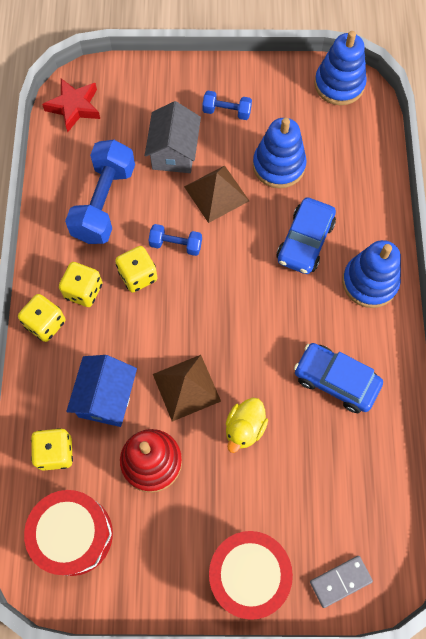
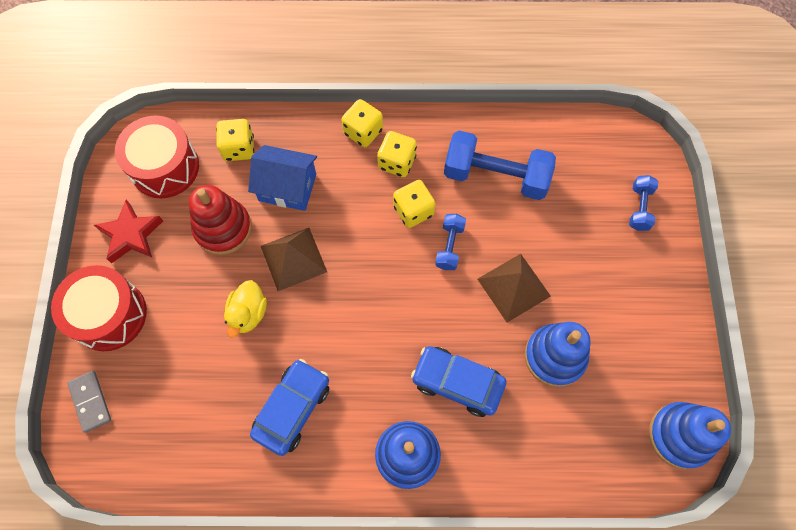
camera: 90 degrees right, 0 degrees up
red star [42,78,100,132] -> red star moved to [94,200,163,263]
grey house [145,101,201,173] -> none
blue dumbbell [202,91,252,120] -> blue dumbbell moved to [629,175,658,231]
yellow duck [226,398,268,453] -> yellow duck turned 105 degrees counterclockwise [224,280,267,338]

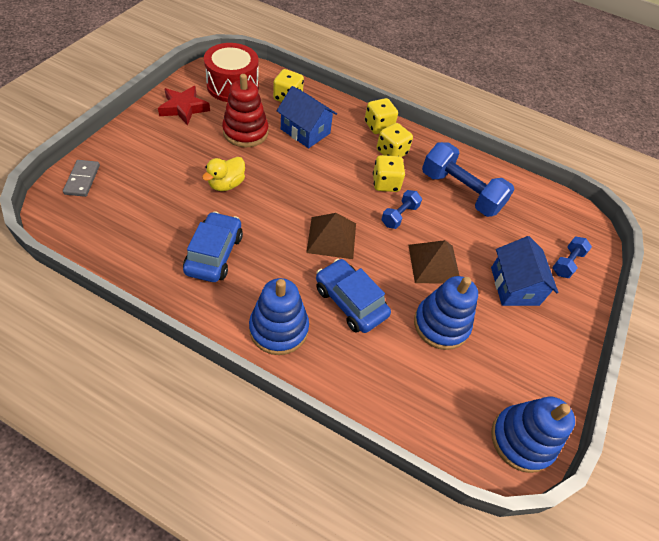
camera: 20 degrees right, 15 degrees down
red drum [51,265,147,351] -> none
blue car [250,359,329,456] -> blue car turned 45 degrees counterclockwise [183,211,243,282]
brown pyramid [261,228,327,291] -> brown pyramid moved to [306,213,356,259]
none -> blue house [491,236,559,306]

